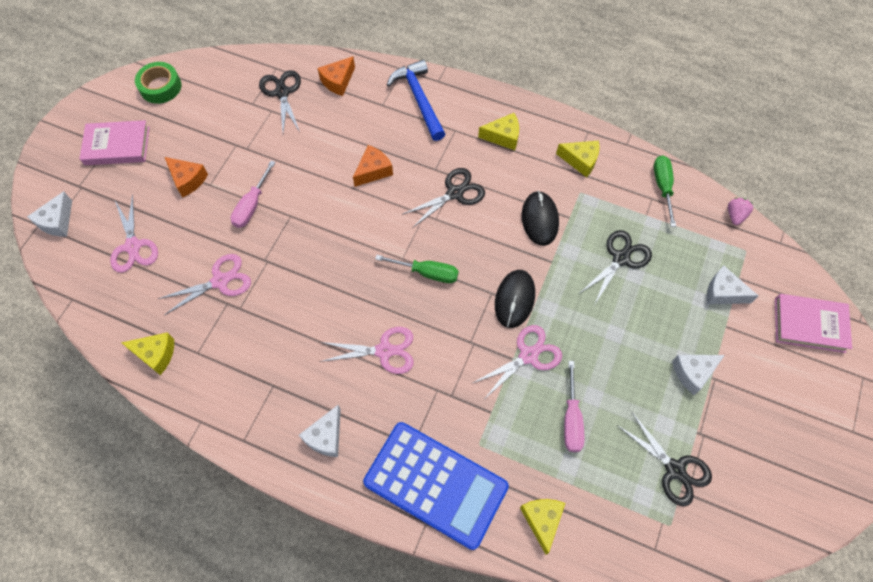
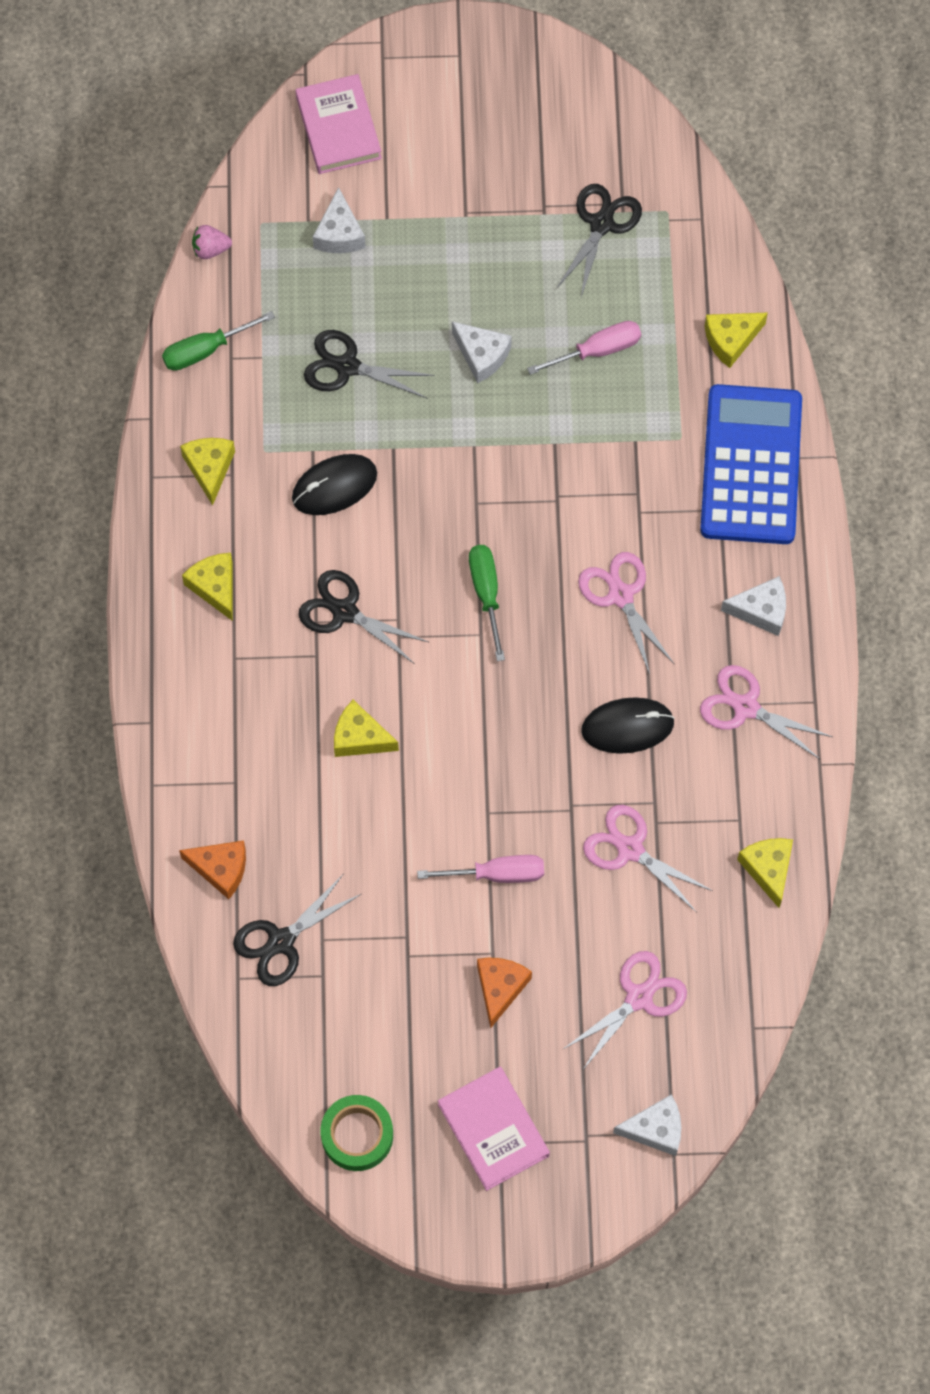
camera: 115 degrees left, 5 degrees up
orange cheese [353,145,393,187] -> yellow cheese [334,700,399,757]
blue hammer [387,59,445,141] -> none
pink scissors [471,325,562,398] -> pink scissors moved to [700,665,832,759]
black mouse [495,270,535,328] -> black mouse moved to [581,697,675,754]
white cheese [672,355,725,395] -> white cheese moved to [452,321,512,383]

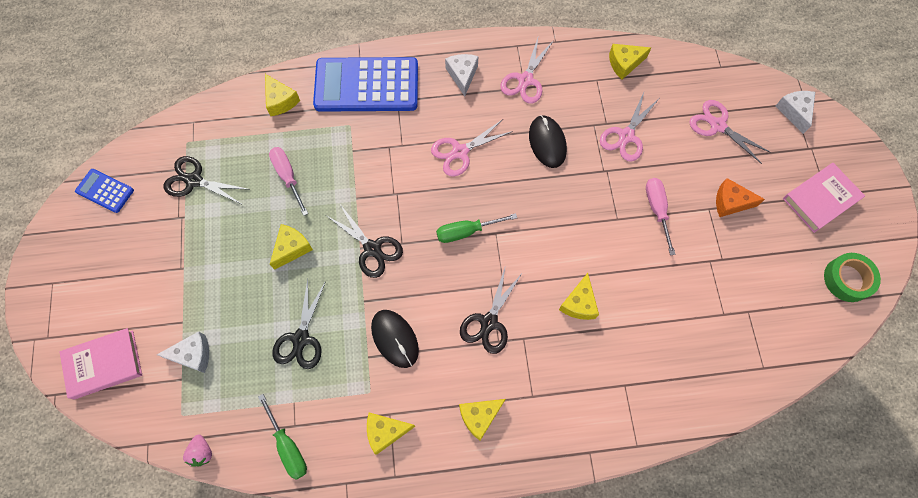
camera: 95 degrees left, 0 degrees up
orange cheese [179,840,246,899] -> none
black scissors [233,875,361,986] -> black scissors moved to [327,203,403,278]
white cheese [452,321,512,383] -> yellow cheese [270,224,313,270]
none -> blue calculator [75,169,134,213]

